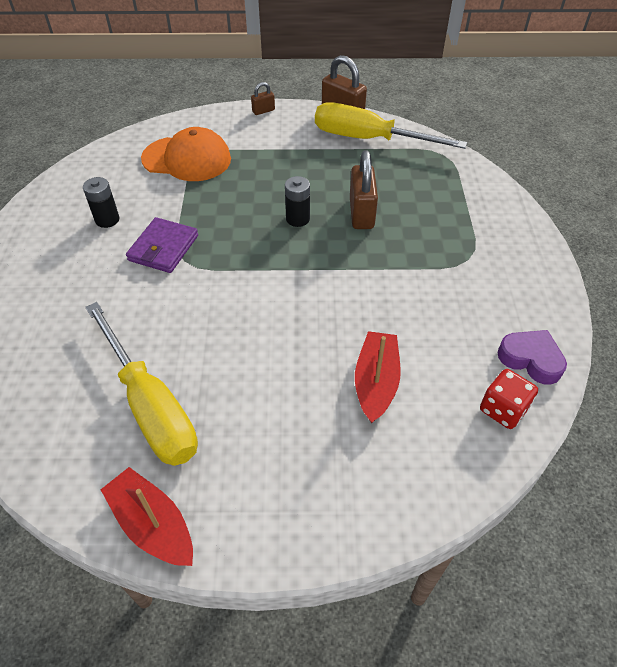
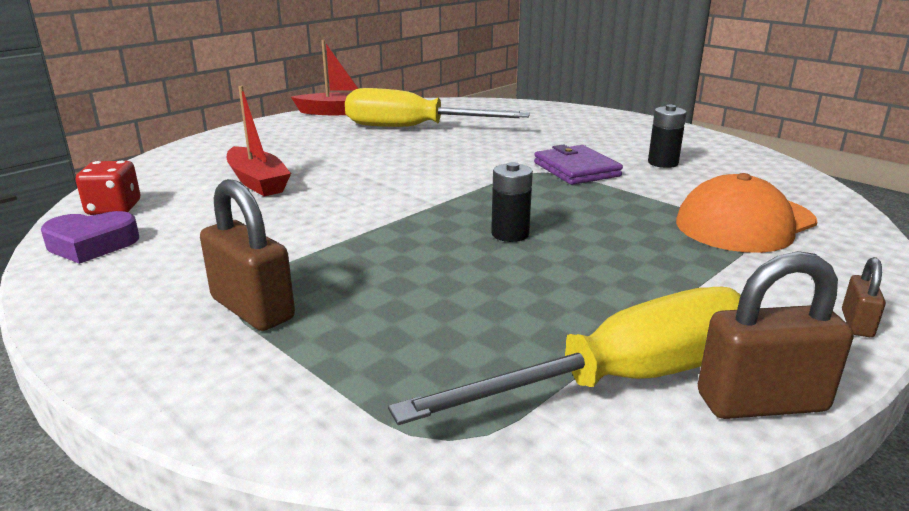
camera: 135 degrees right, 25 degrees down
brown padlock [350,150,378,229] -> brown padlock moved to [200,179,295,331]

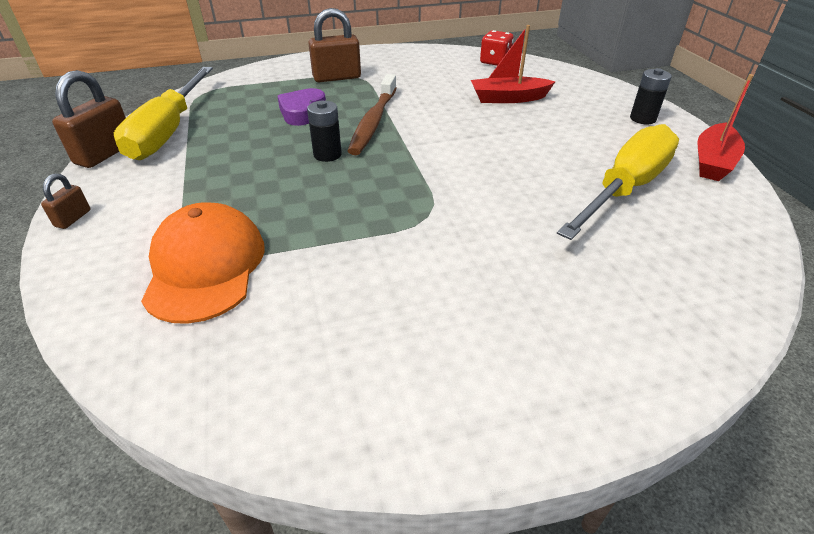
camera: 120 degrees right, 15 degrees up
purple heart [41,211,139,264] -> purple heart moved to [277,88,326,126]
purple wallet [534,144,623,185] -> none
black battery [648,105,686,168] -> black battery moved to [630,68,672,124]
brown padlock [842,257,886,337] -> brown padlock turned 60 degrees clockwise [41,173,91,229]
none -> brown toothbrush [348,74,397,155]

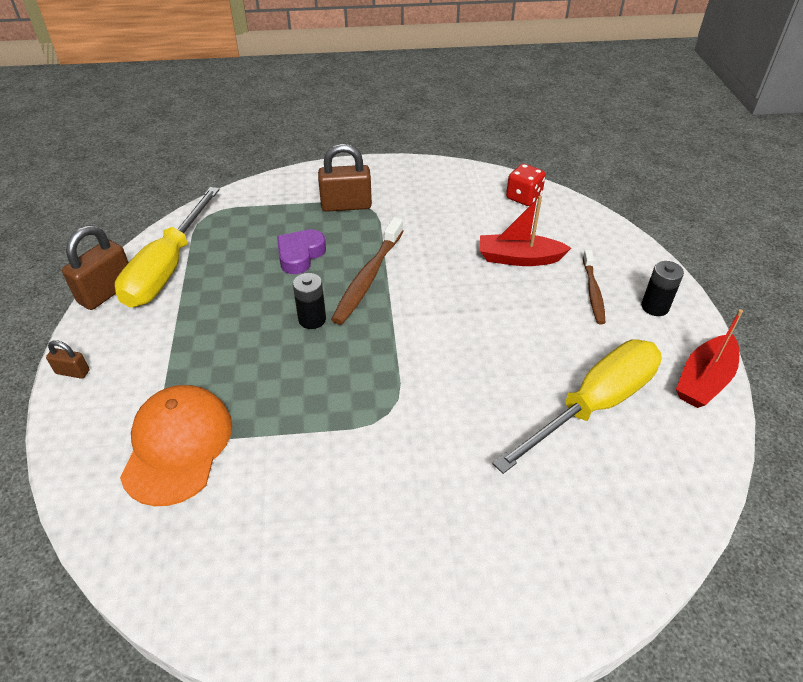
camera: 10 degrees right, 5 degrees up
brown padlock [41,173,91,229] -> brown padlock turned 75 degrees clockwise [46,340,90,379]
none -> brown toothbrush [583,250,605,324]

